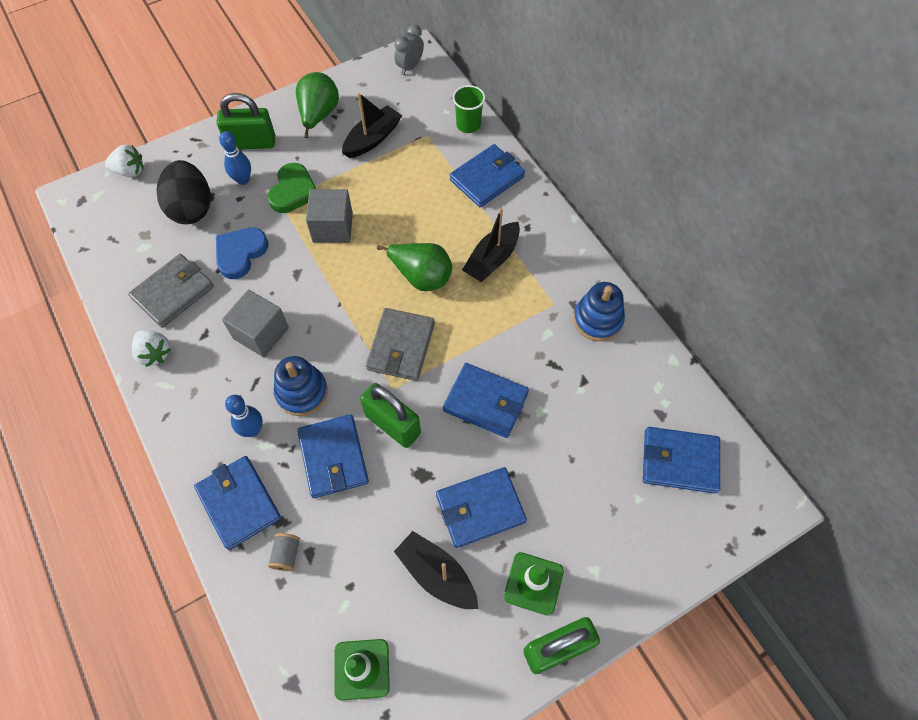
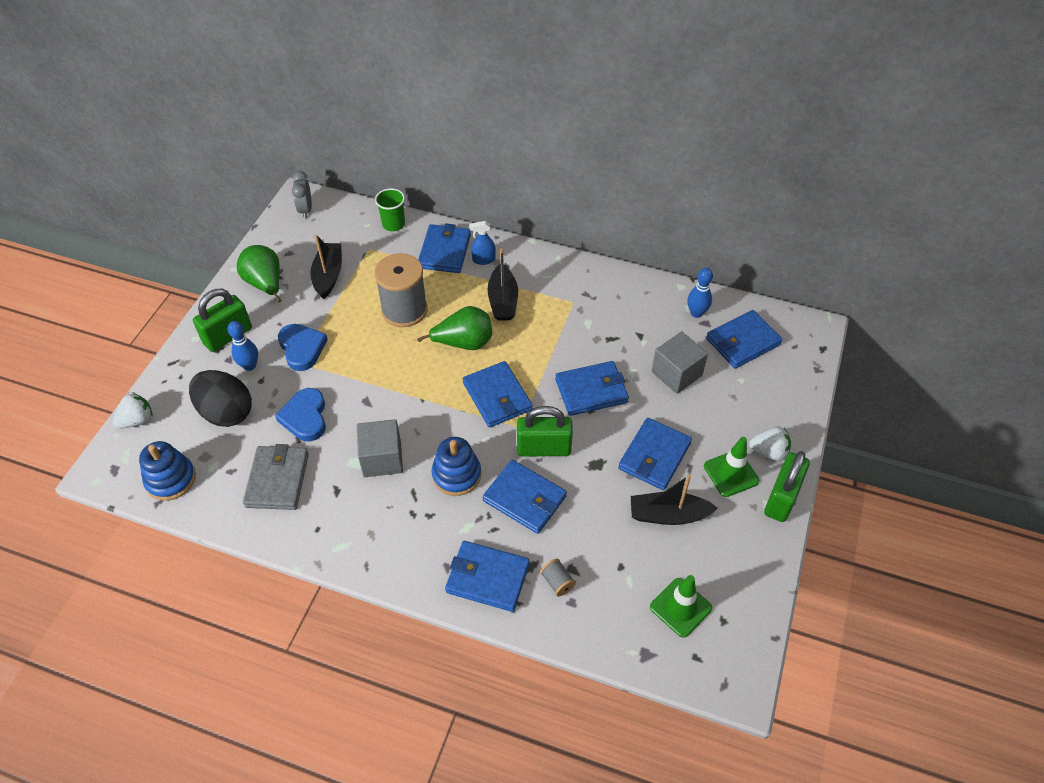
camera: 40 degrees left, 10 degrees down
white strawberry [132,330,171,367] -> white strawberry moved to [749,426,791,461]
blue bowling pin [225,395,263,437] -> blue bowling pin moved to [687,268,713,318]
green heart [268,163,316,213] -> blue heart [278,324,328,371]
grey cube [306,189,353,243] -> grey cube moved to [652,331,708,394]
grey wallet [366,308,435,381] -> blue wallet [463,361,533,427]
blue stacking toy [573,282,625,341] -> blue stacking toy moved to [139,441,196,501]
none -> grey spool [374,253,428,327]
none -> blue spray bottle [469,221,496,265]

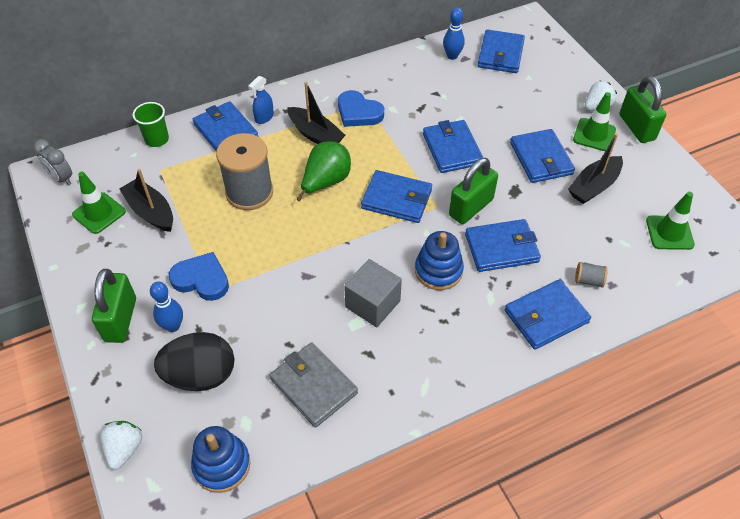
camera: 45 degrees left, 0 degrees up
green pear [237,245,281,302] -> none
blue heart [275,388,326,441] -> blue heart moved to [338,90,384,127]
blue wallet [555,361,629,416] -> blue wallet turned 45 degrees counterclockwise [423,120,484,173]
grey cube [652,331,708,394] -> none
none -> green traffic cone [72,172,126,234]

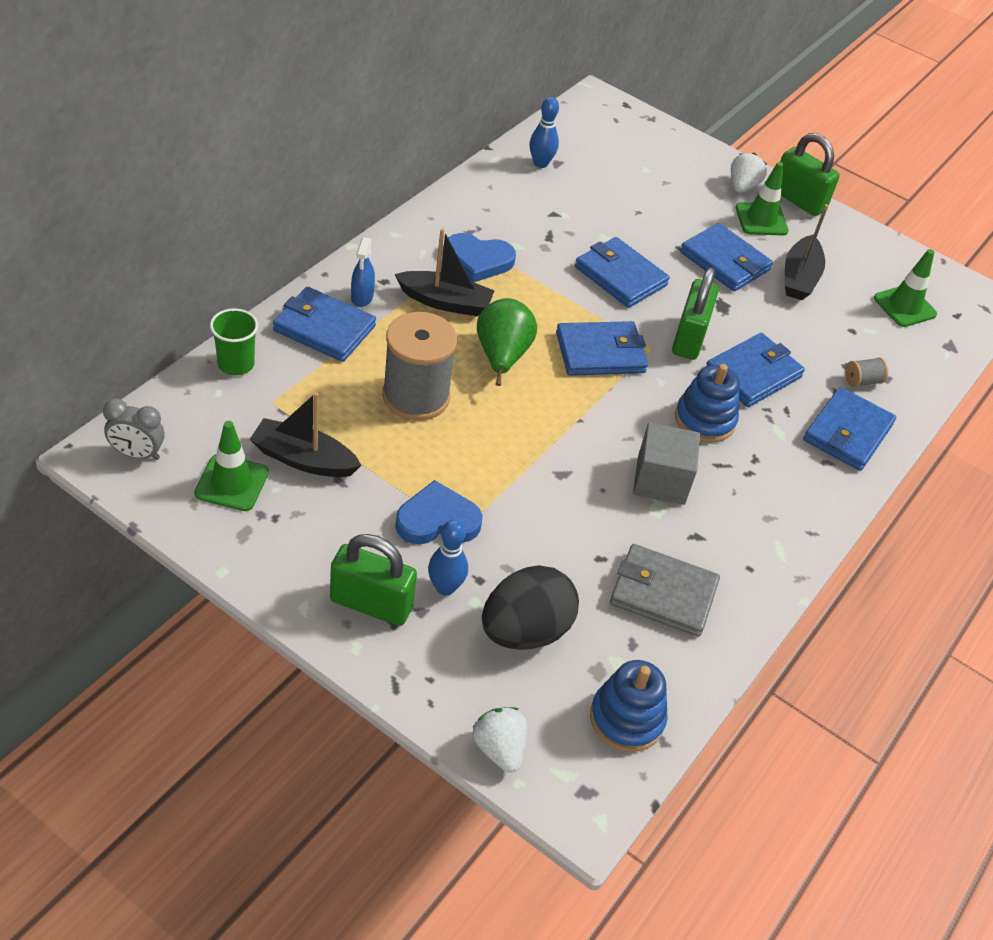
camera: 35 degrees left, 5 degrees down
green padlock [92,269,136,343] -> green padlock turned 45 degrees counterclockwise [330,534,417,626]
blue wallet [477,30,525,73] -> none

